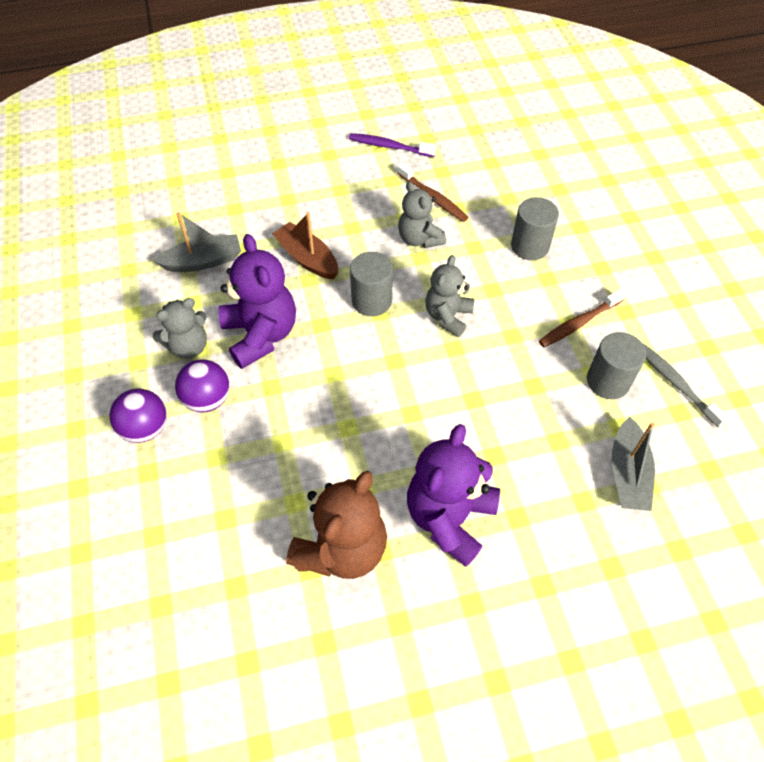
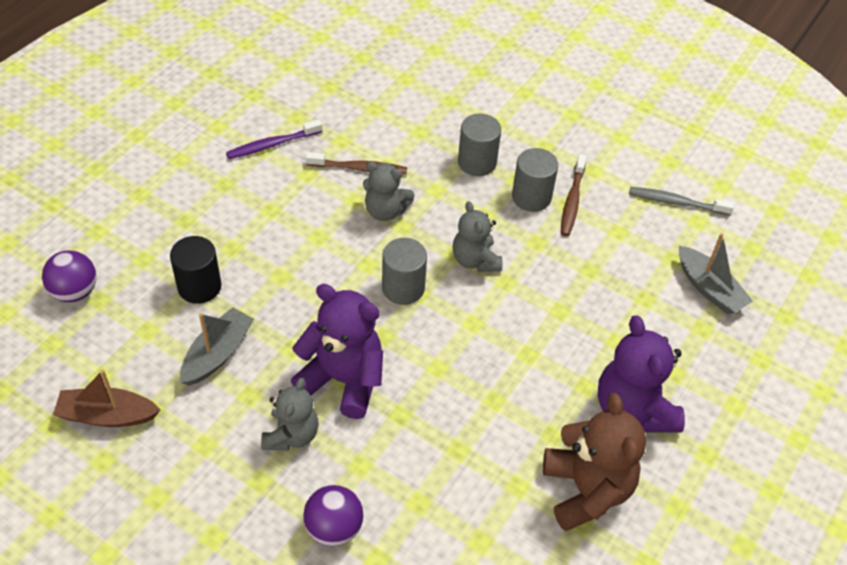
camera: 45 degrees left, 5 degrees down
purple ball [175,359,229,413] -> purple ball moved to [42,251,96,302]
brown boat [272,212,338,279] -> brown boat moved to [53,370,160,427]
grey cylinder [587,332,646,399] -> grey cylinder moved to [512,148,558,212]
none -> black cylinder [170,236,221,304]

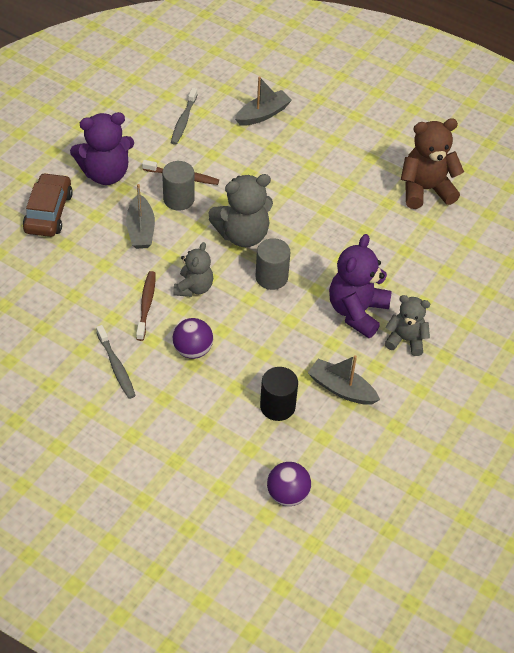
camera: 90 degrees left, 0 degrees up
brown boat [53,370,160,427] -> none
purple toothbrush [226,120,322,159] -> grey toothbrush [96,325,136,399]
purple ball [303,485,364,546] -> purple ball moved to [173,318,213,359]
grey teddy bear [453,201,502,272] -> grey teddy bear [208,174,273,247], size x1.57
grey cylinder [458,114,501,176] -> grey boat [126,184,155,249]
purple teddy bear [598,315,685,433] -> purple teddy bear moved to [70,112,134,185]
none -> brown car [23,173,73,237]

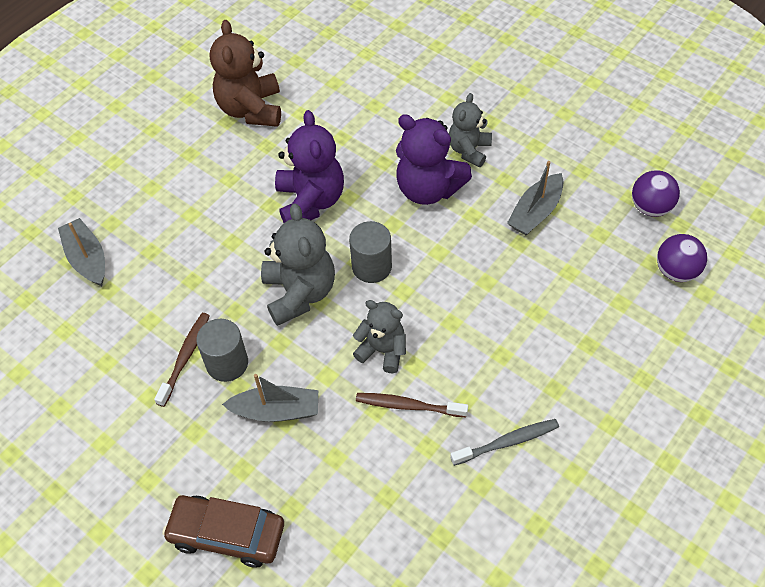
camera: 80 degrees left, 5 degrees up
purple teddy bear [70,112,134,185] -> purple teddy bear moved to [275,110,344,223]
grey toothbrush [171,88,198,145] -> none
purple ball [173,318,213,359] -> purple ball moved to [632,170,680,217]
black cylinder [260,367,298,421] -> none

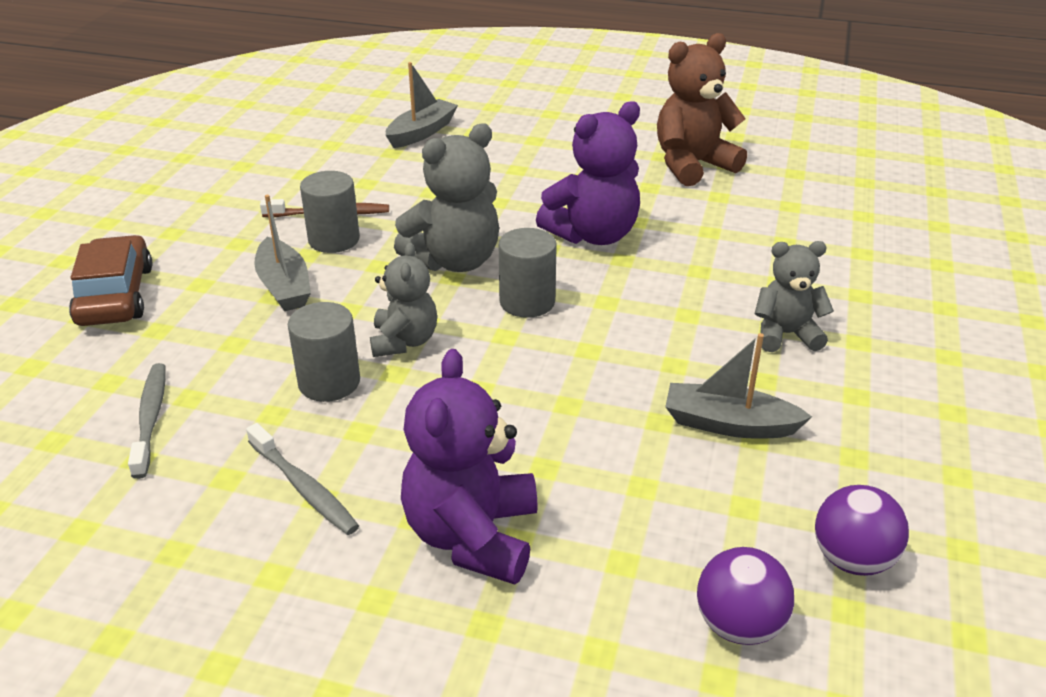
camera: 65 degrees right, 20 degrees down
brown toothbrush [356,393,468,417] -> grey cylinder [288,302,360,402]
purple teddy bear [396,114,472,205] -> purple teddy bear moved to [401,349,538,585]
none -> grey toothbrush [128,363,166,479]

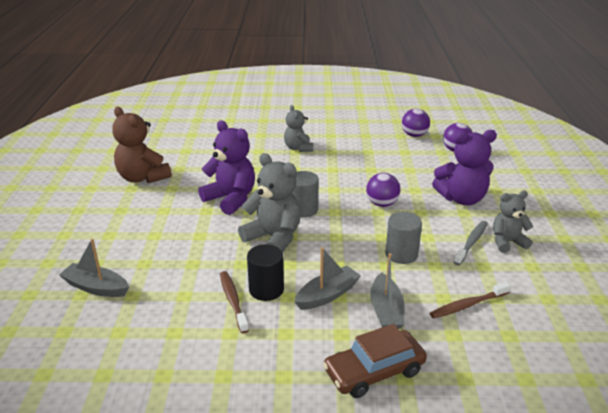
camera: 105 degrees left, 5 degrees down
grey toothbrush [128,363,166,479] -> brown toothbrush [430,282,511,319]
grey cylinder [300,171,360,253] -> black cylinder [247,244,284,301]
grey teddy bear [370,242,437,357] -> grey teddy bear moved to [493,191,533,253]
grey boat [665,333,812,439] -> grey boat moved to [371,253,404,329]
none -> purple ball [366,173,401,207]

